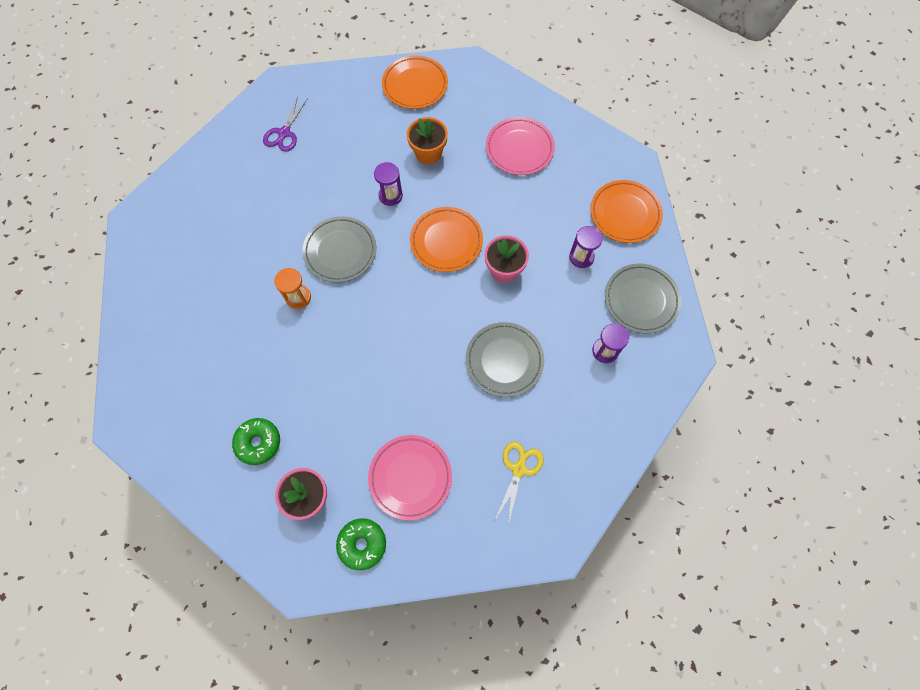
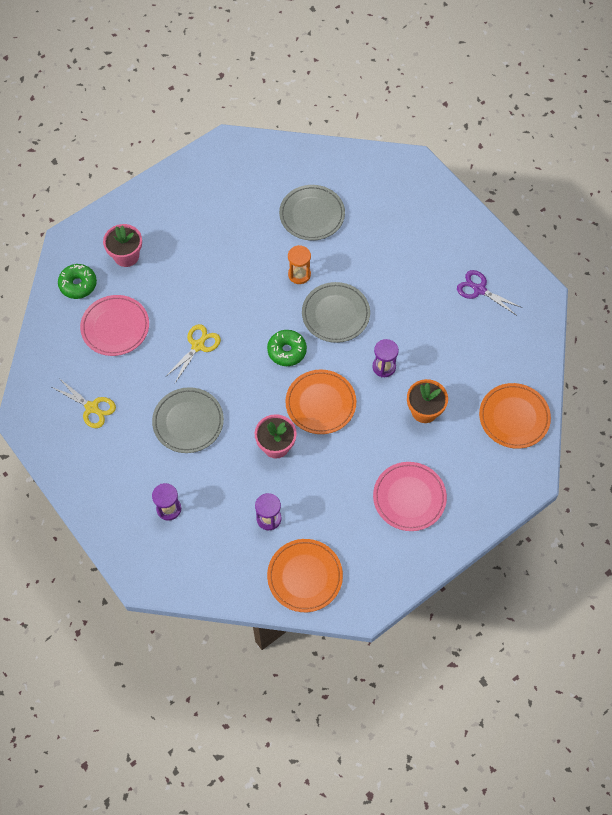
camera: 105 degrees right, 5 degrees down
green donut [232,418,280,465] -> green donut moved to [267,330,307,366]
grey plate [605,263,681,334] -> grey plate moved to [279,185,345,241]
none -> yellow scissors [165,324,221,383]

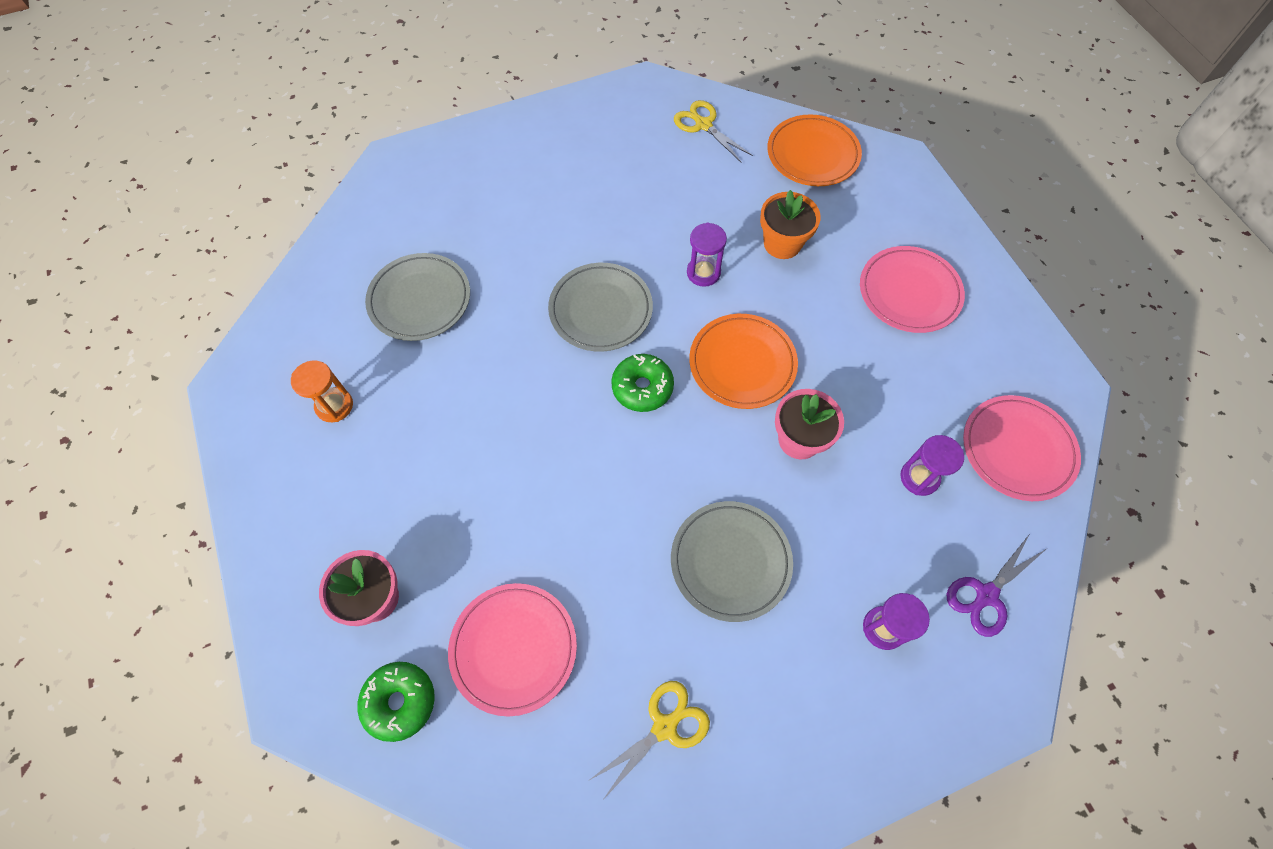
camera: 75 degrees left, 0 degrees up
yellow scissors [165,324,221,383] -> yellow scissors moved to [674,100,753,163]
orange plate [267,539,343,612] -> pink plate [963,395,1081,501]
orange hourglass [288,245,311,284] -> orange hourglass moved to [291,360,353,422]
purple scissors [457,270,523,316] -> purple scissors moved to [947,534,1046,637]

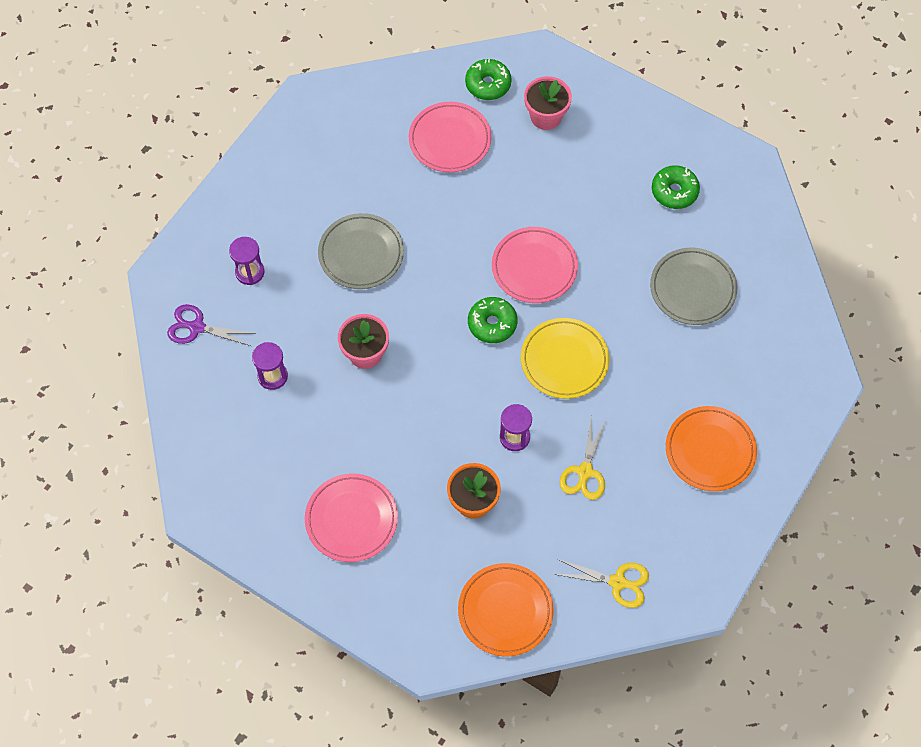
camera: 145 degrees right, 0 degrees up
orange hourglass [291,360,353,422] -> green donut [652,165,700,209]
grey plate [548,263,653,352] -> yellow plate [521,318,609,399]
yellow scissors [588,681,710,801] -> yellow scissors moved to [560,417,607,500]
orange plate [689,314,798,409] -> orange plate moved to [666,406,757,491]
purple scissors [947,534,1046,637] -> purple scissors turned 90 degrees counterclockwise [167,304,256,346]
pink plate [963,395,1081,501] -> pink plate moved to [492,227,578,303]

